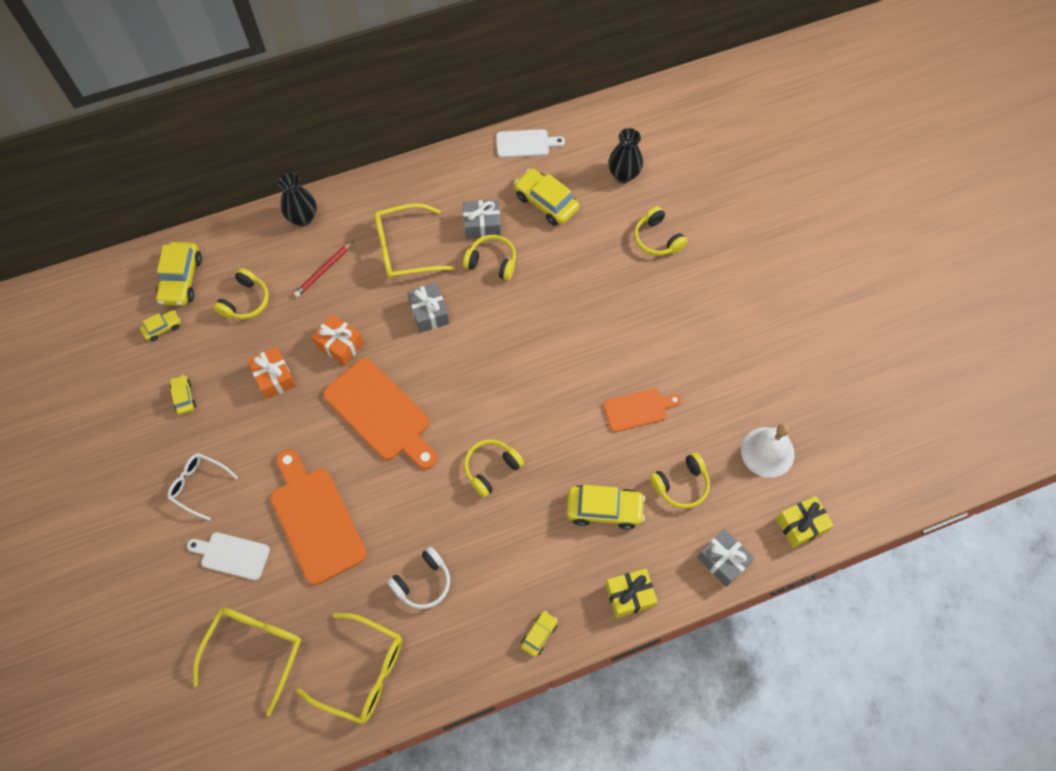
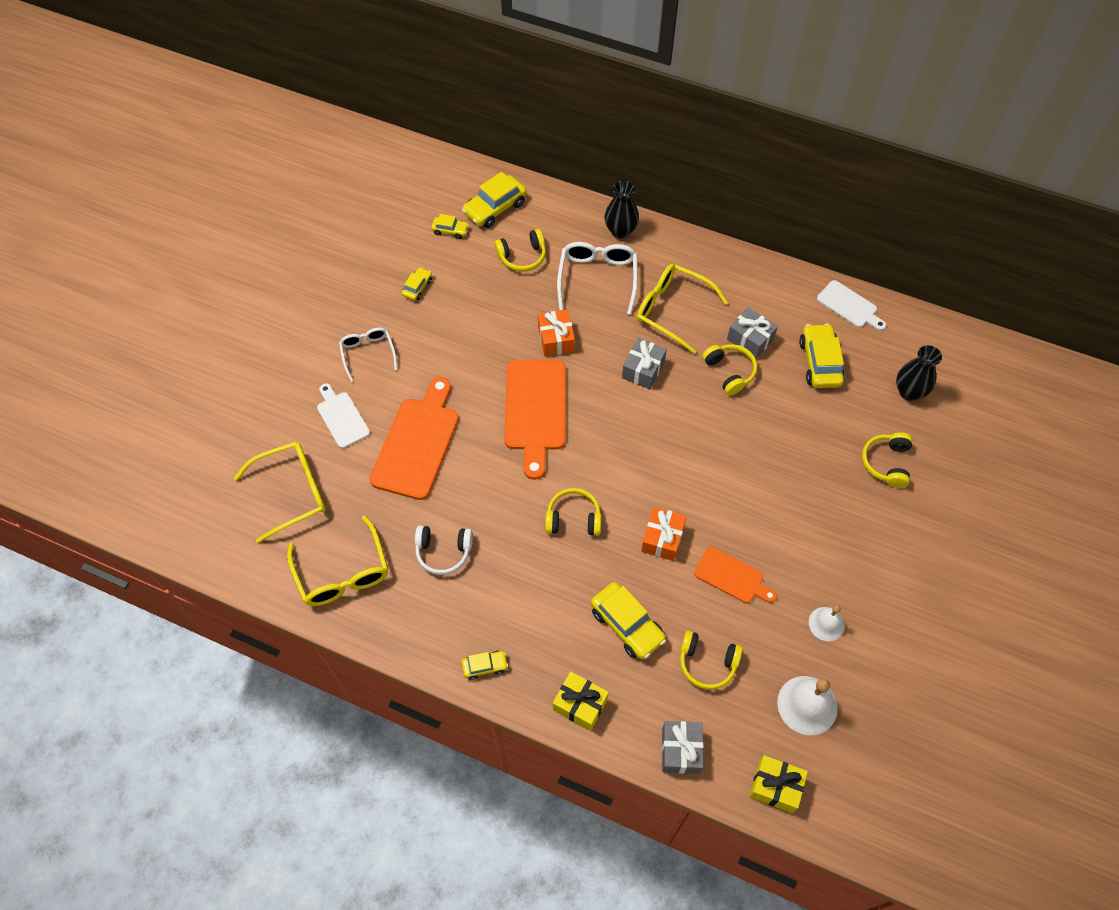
camera: 45 degrees right, 5 degrees down
orange gift [247,347,296,399] -> orange gift moved to [641,507,687,561]
red pencil [294,241,353,297] -> white glasses [557,242,638,315]
none -> white bell [809,605,845,641]

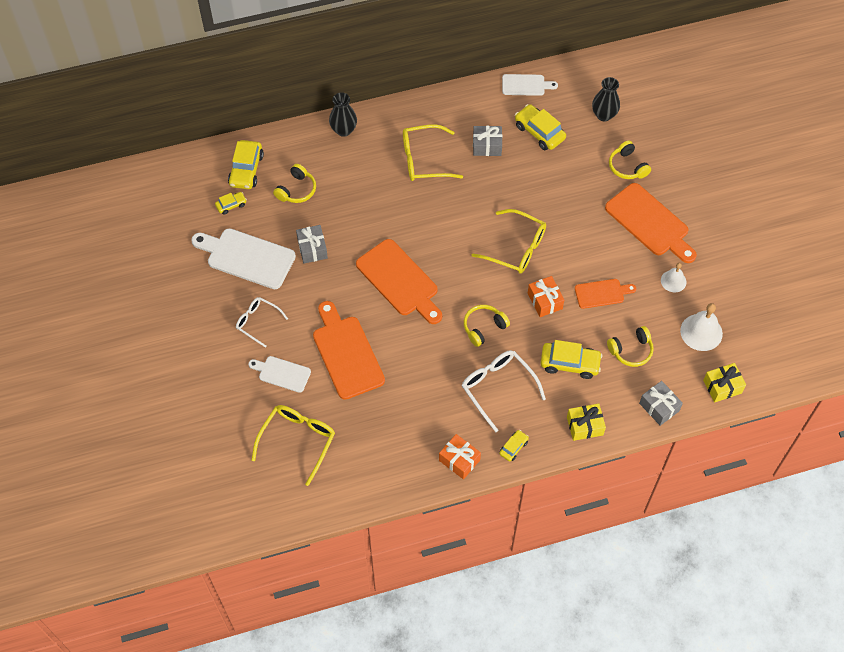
camera: 40 degrees left, 0 degrees up
yellow glasses [287,515,388,606] -> yellow glasses moved to [472,209,546,274]
yellow car [402,267,432,301] -> white cutting board [191,228,296,289]
white headphones [415,526,473,575] -> none
orange gift [538,310,575,357] -> orange gift moved to [439,434,481,479]
white glasses [557,242,638,315] -> white glasses moved to [462,350,546,432]
grey gift [622,338,667,389] -> grey gift moved to [296,225,328,264]
yellow headphones [702,344,757,395] -> none
none -> orange cutting board [605,183,697,263]

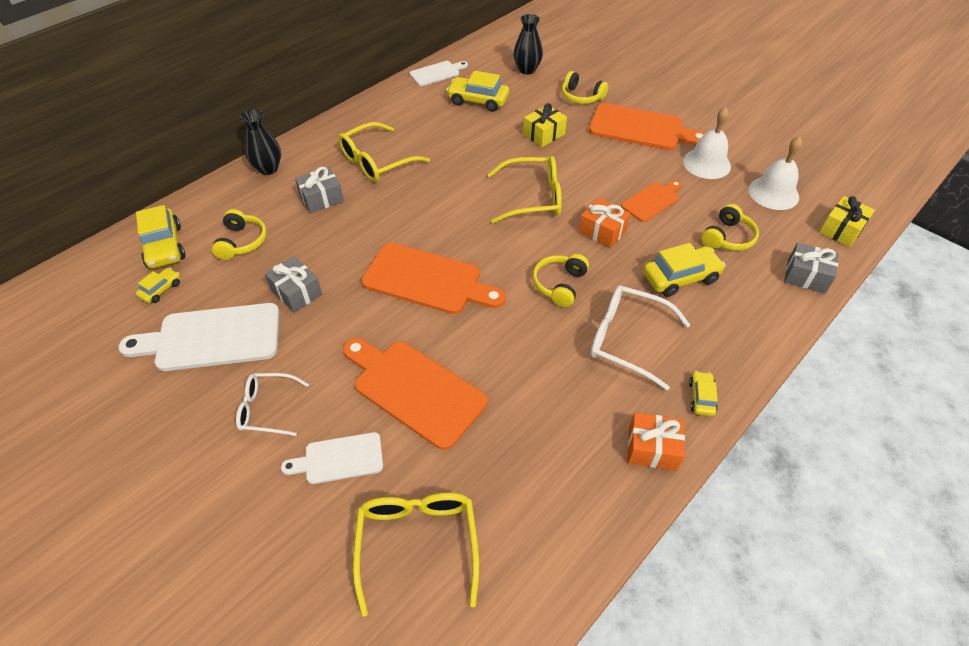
camera: 30 degrees left, 10 degrees down
grey gift [473,126,502,156] -> grey gift moved to [295,167,344,213]
yellow gift [567,404,606,441] -> yellow gift moved to [523,103,567,147]
white bell [661,263,686,292] -> white bell [683,107,731,179], size x1.61

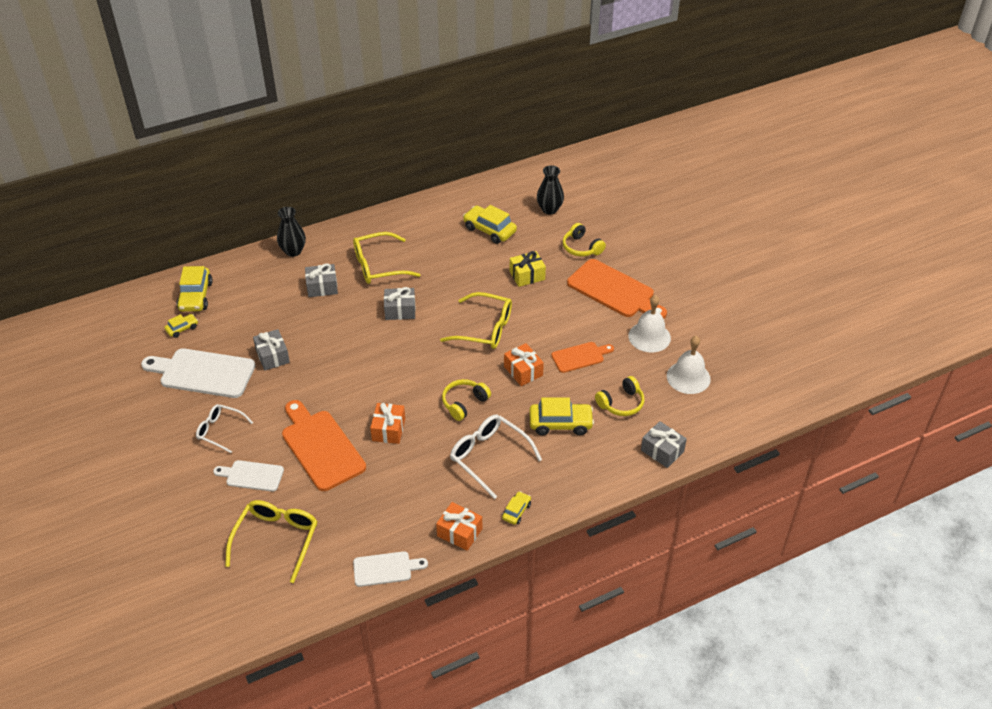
camera: 20 degrees right, 5 degrees down
yellow headphones [212,209,267,260] -> none
orange cutting board [361,243,506,314] -> none
white cutting board [410,61,468,86] -> white cutting board moved to [353,551,428,587]
yellow gift [819,196,875,247] -> none
none -> orange gift [370,403,405,444]
none -> grey gift [384,287,416,320]

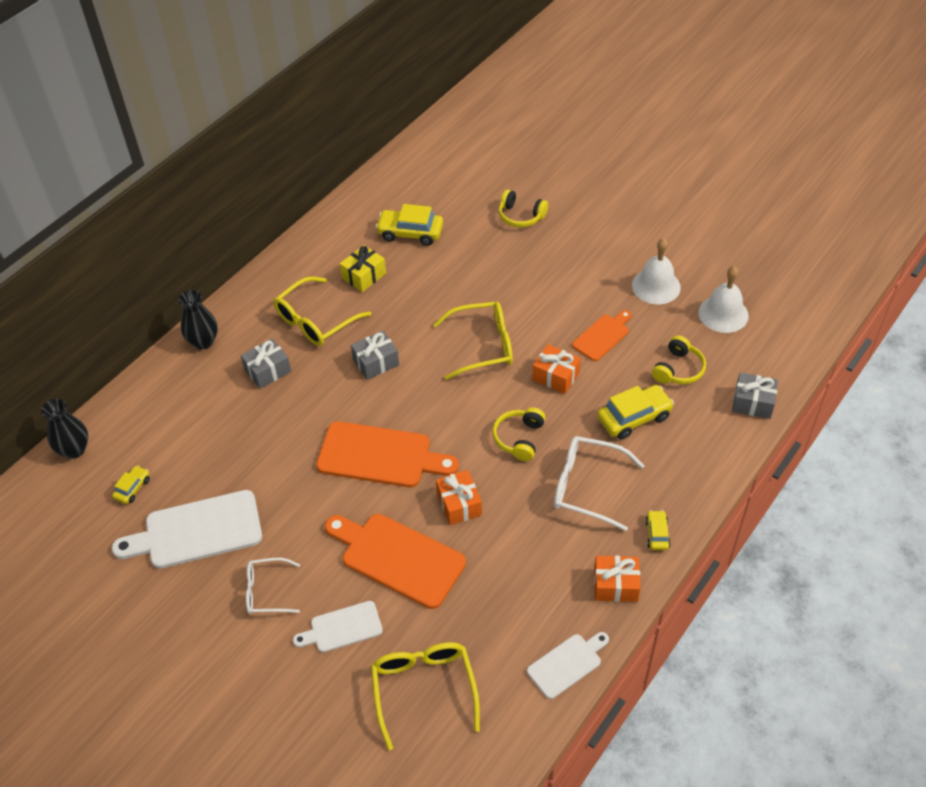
camera: 25 degrees left, 5 degrees up
yellow car [176,266,213,312] -> none
grey gift [253,329,290,371] -> none
yellow gift [510,251,546,287] -> yellow gift moved to [340,245,386,292]
black vase [537,165,564,214] -> black vase moved to [41,399,88,459]
orange cutting board [567,259,667,319] -> orange cutting board moved to [316,421,459,487]

